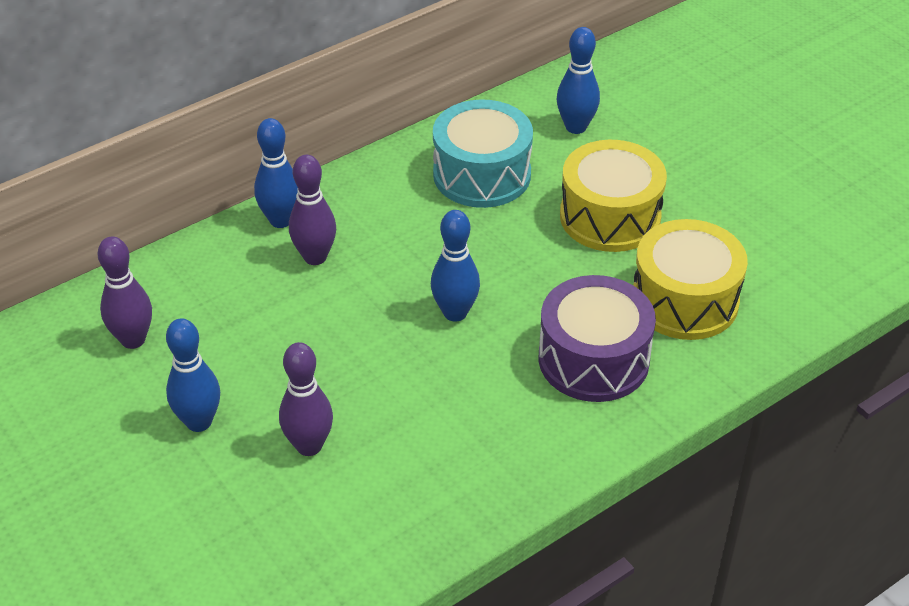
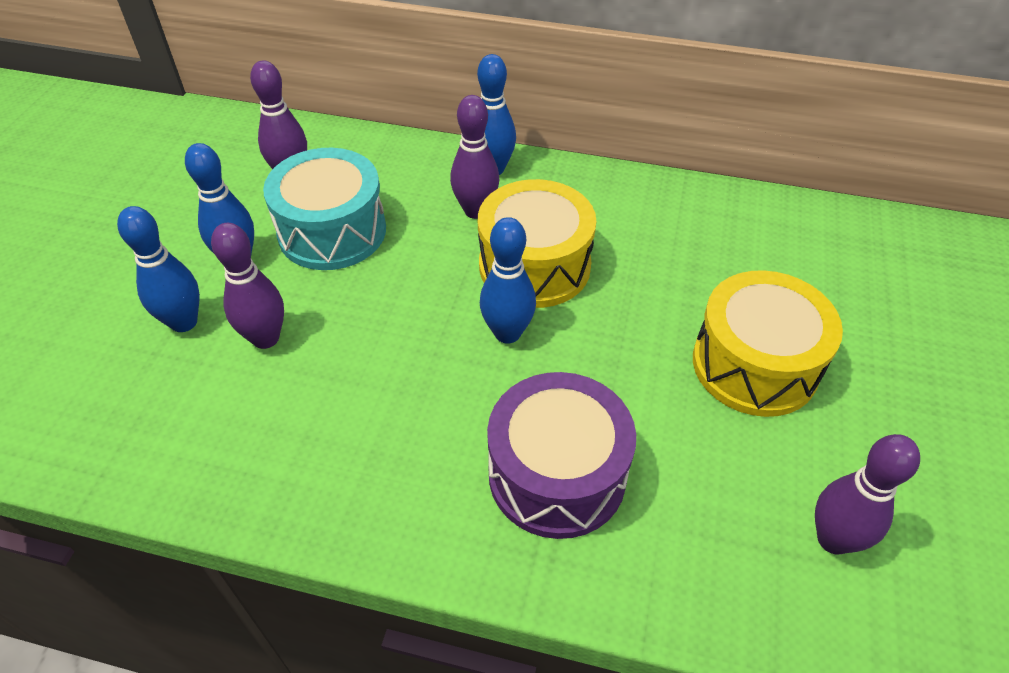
camera: 50 degrees right, 5 degrees up
turquoise drum [433,99,533,208] -> turquoise drum moved to [263,148,386,270]
blue bowling pin [557,27,600,134] -> blue bowling pin moved to [117,206,200,332]
yellow drum [633,219,748,340] -> yellow drum moved to [478,179,596,308]
none -> purple bowling pin [815,434,920,555]

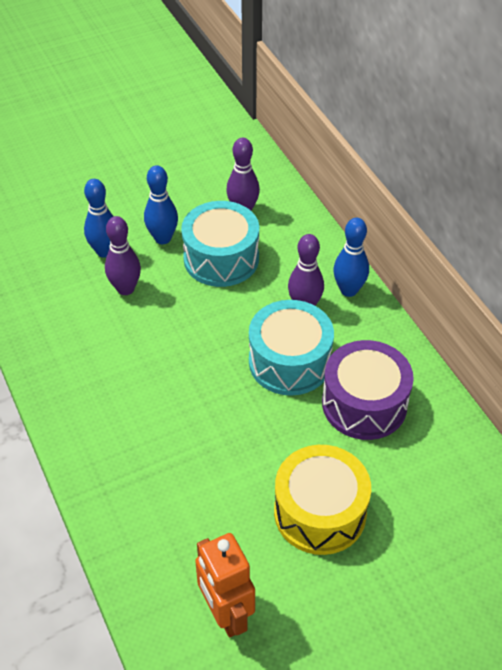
camera: 50 degrees right, 0 degrees up
yellow drum [478,179,596,308] -> turquoise drum [249,300,334,396]
blue bowling pin [480,217,536,344] -> none
purple drum [487,372,636,539] -> purple drum moved to [322,340,414,440]
purple bowling pin [815,434,920,555] -> orange robot [195,533,255,637]

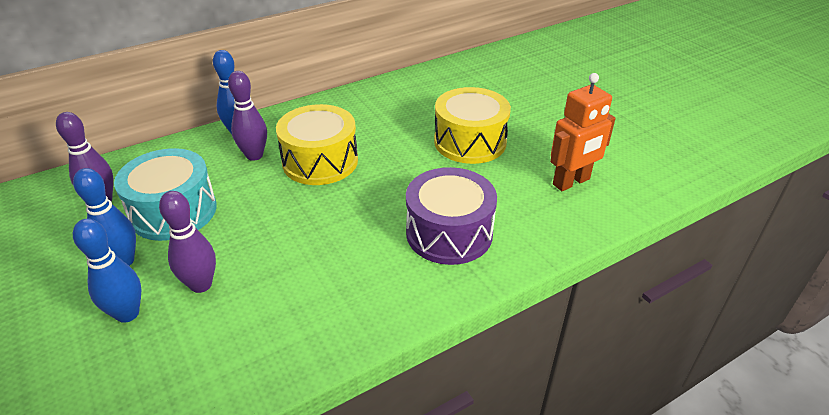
camera: 95 degrees left, 10 degrees down
turquoise drum [249,300,334,396] -> yellow drum [276,104,358,185]
purple drum [322,340,414,440] -> purple drum moved to [406,167,497,265]

